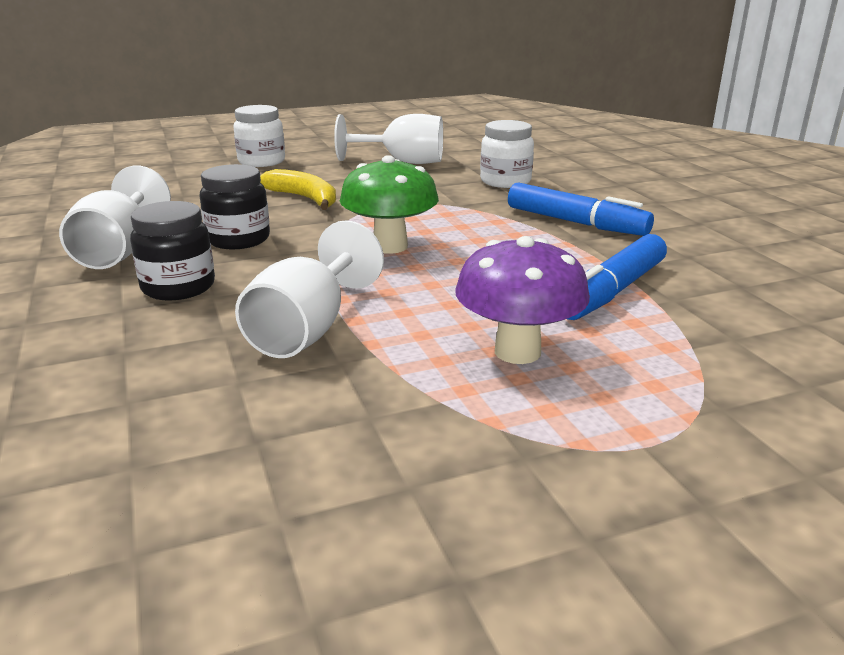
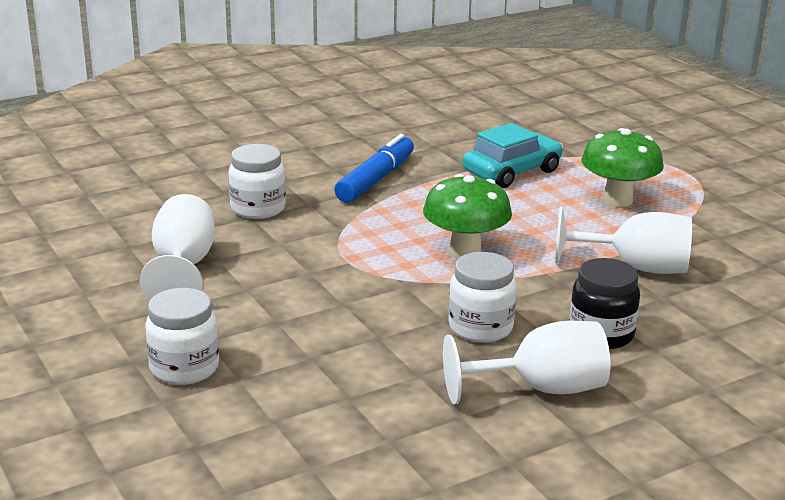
camera: 100 degrees left, 0 degrees up
black jar [200,164,270,249] -> white jar [448,252,517,343]
yellow banana [260,169,336,210] -> none
purple mushroom [455,236,590,364] -> green mushroom [581,128,664,207]
blue marker [567,234,667,320] -> turquoise car [463,123,563,188]

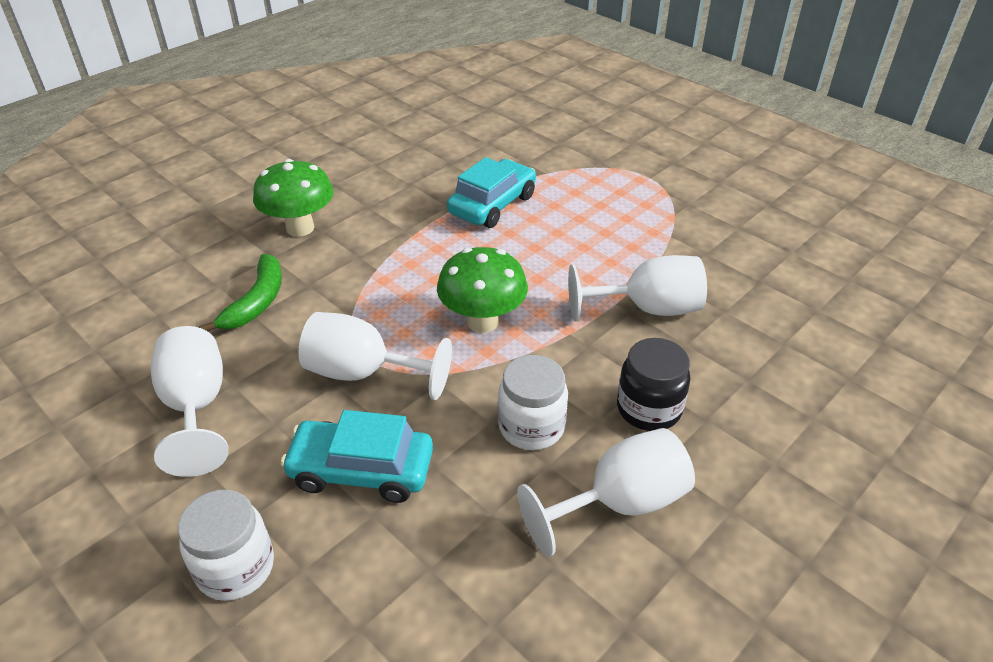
camera: 15 degrees left, 15 degrees up
white jar [229,144,286,219] -> green banana [199,254,282,331]
blue marker [334,134,414,203] -> none
green mushroom [581,128,664,207] -> green mushroom moved to [253,159,334,237]
none -> turquoise car [281,410,433,503]
none -> white goblet [298,312,452,400]

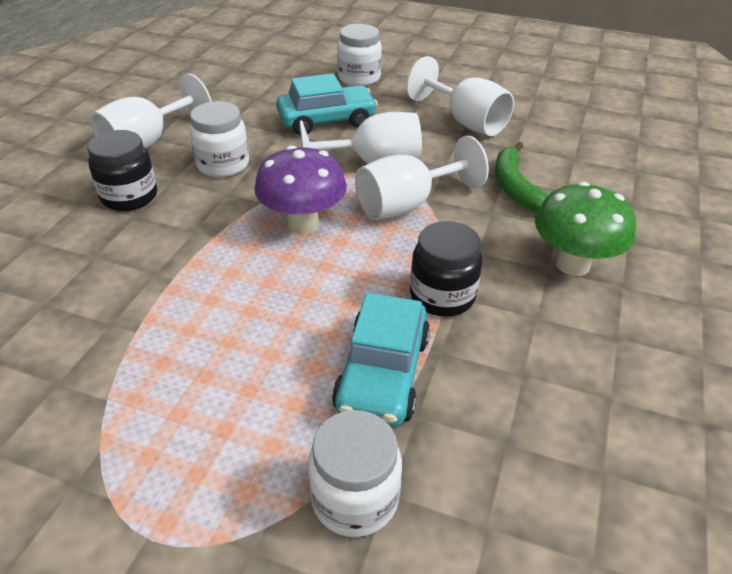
camera: 155 degrees right, 0 degrees up
green mushroom [437,247,528,333] -> purple mushroom [254,145,347,234]
white goblet [568,255,707,322] -> white goblet moved to [355,136,489,220]
none -> white jar [308,410,402,537]
none -> black jar [410,221,482,317]

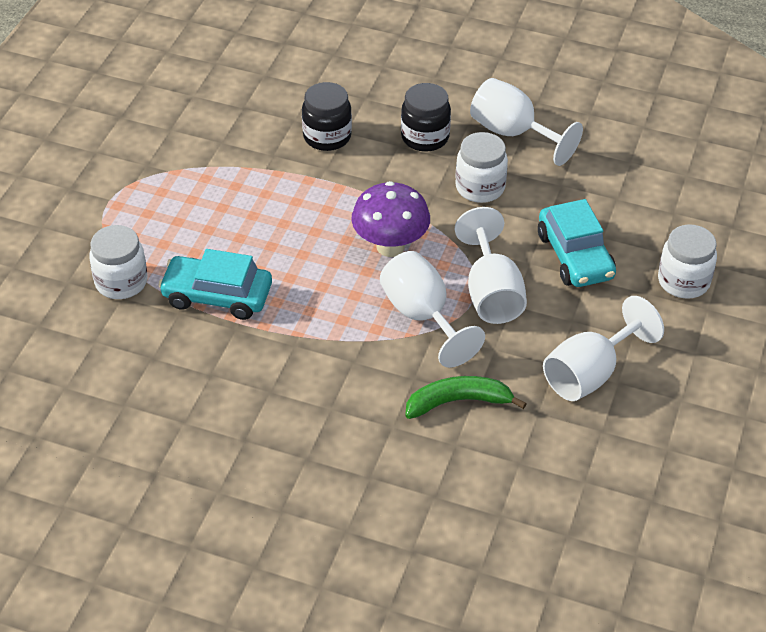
camera: 90 degrees right, 5 degrees up
black jar [410,221,482,317] -> black jar moved to [302,82,352,151]
green mushroom [535,181,636,276] -> none

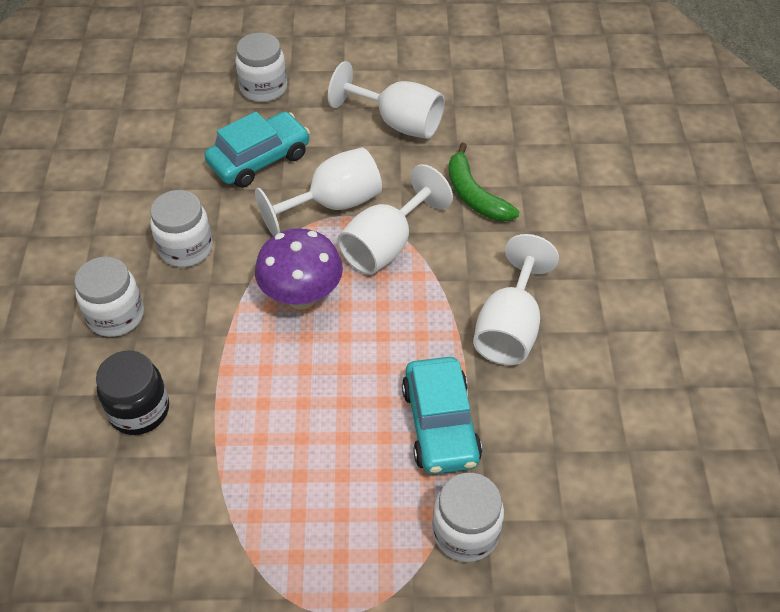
camera: 110 degrees left, 5 degrees up
black jar [401,83,451,152] -> white jar [74,257,144,337]
white goblet [470,78,583,166] -> white goblet moved to [473,234,559,365]

